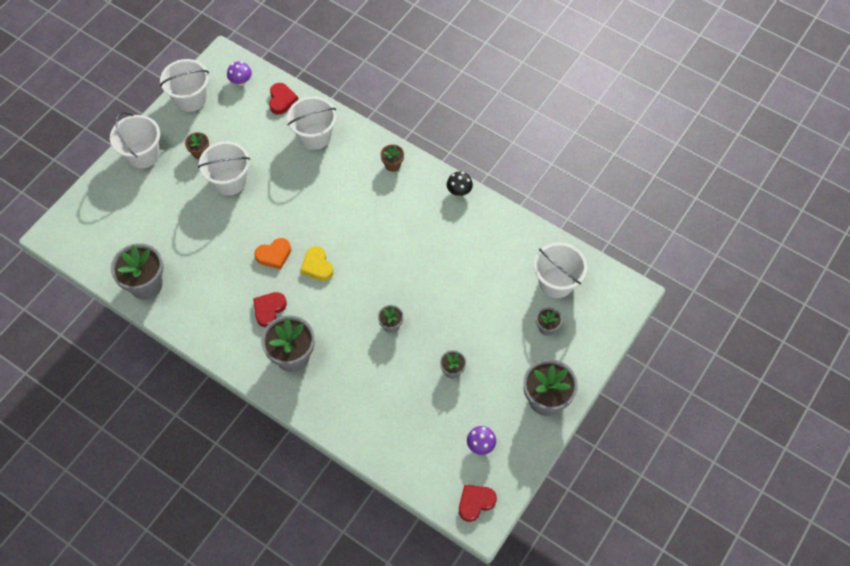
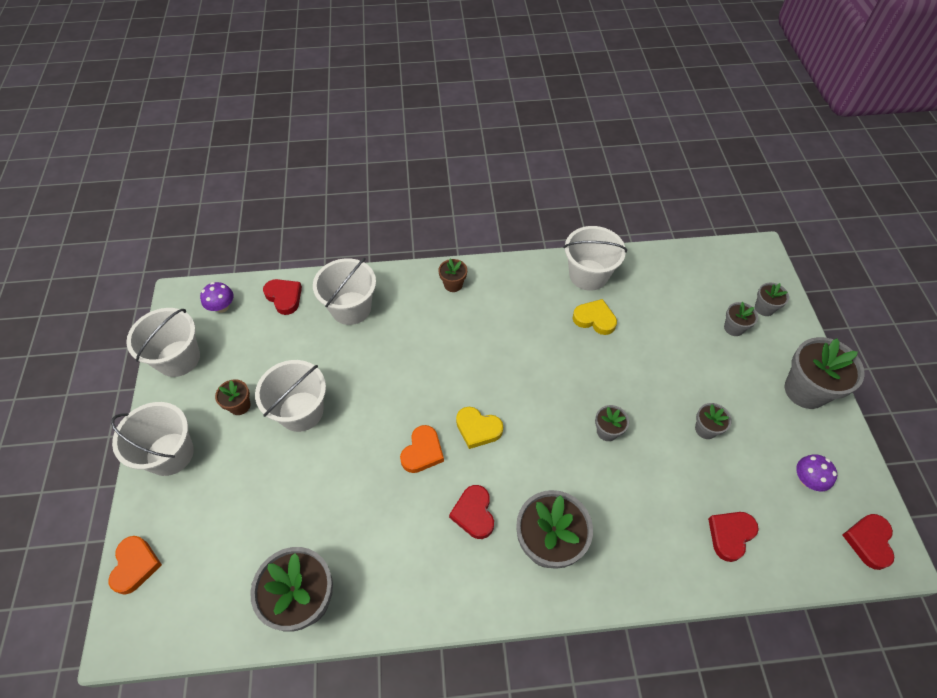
camera: 40 degrees left, 5 degrees down
black mushroom [447,172,473,196] -> none
white bucket [534,242,587,298] -> white bucket moved to [564,226,627,291]
none -> orange heart [108,536,162,595]
none -> yellow heart [572,299,617,335]
none -> red heart [708,512,759,562]
none -> grey flower pot [755,283,789,316]

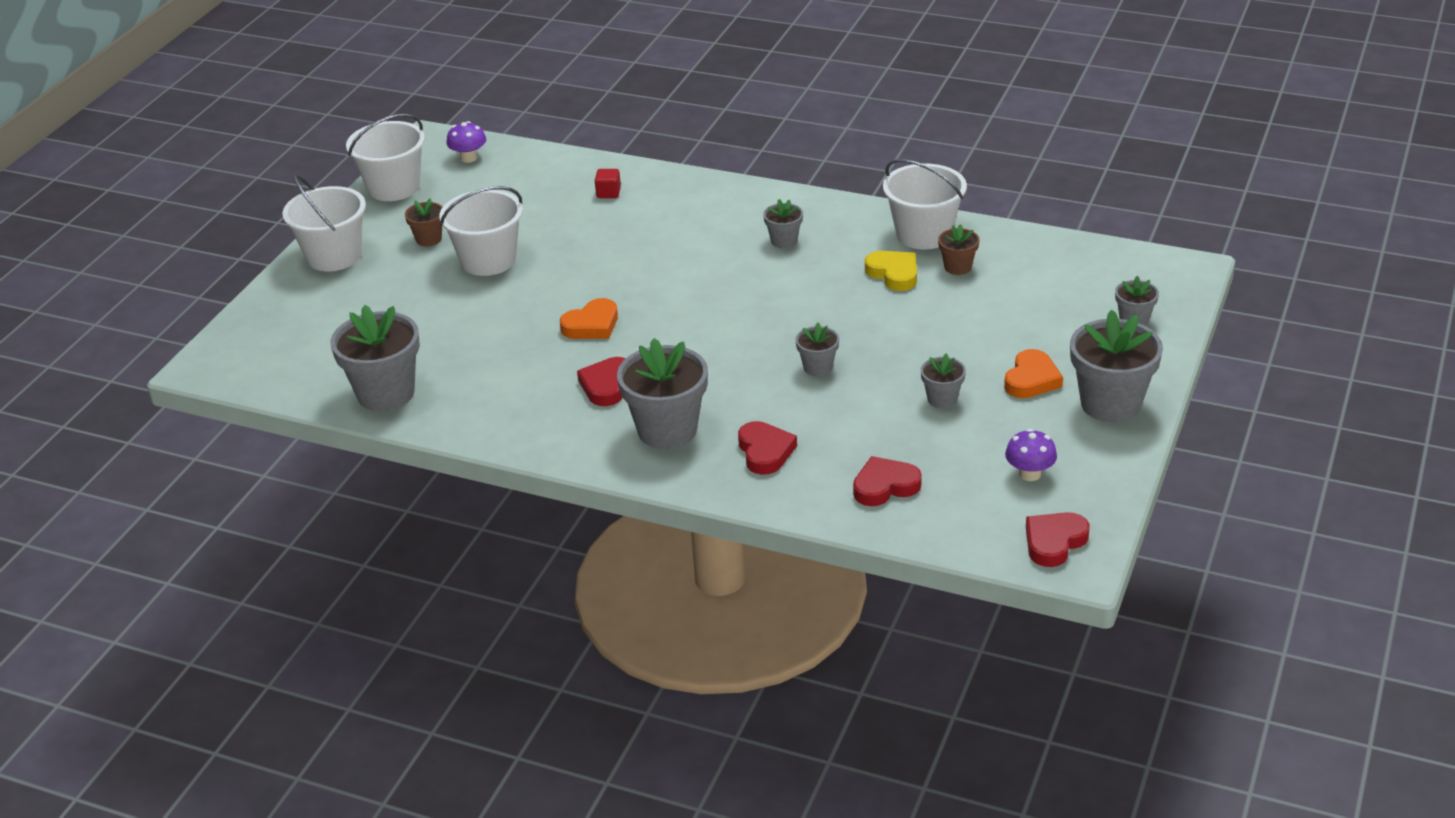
camera: 30 degrees right, 20 degrees down
orange heart [108,536,162,595] -> orange heart moved to [1004,349,1063,398]
red heart [263,279,302,315] -> red heart moved to [738,421,797,475]
white bucket [313,257,376,325] -> red cube [595,169,621,198]
brown flower pot [439,259,467,292] -> brown flower pot moved to [938,224,979,275]
yellow heart [456,407,503,449] -> none
grey flower pot [724,302,758,336] -> grey flower pot moved to [763,199,803,248]

